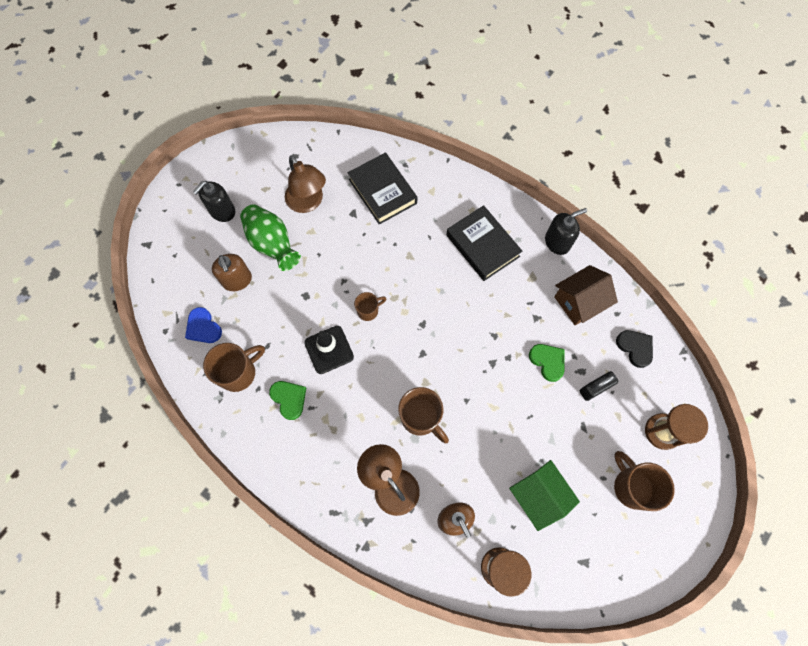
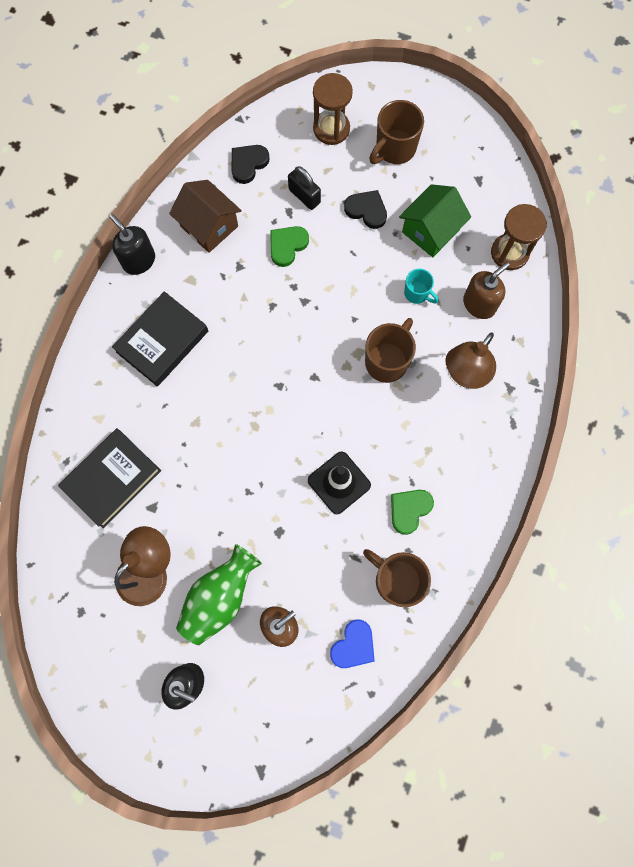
camera: 105 degrees left, 5 degrees up
brown mug [354,292,387,321] -> none
none -> black heart [344,190,387,229]
none -> turquoise mug [404,269,439,304]

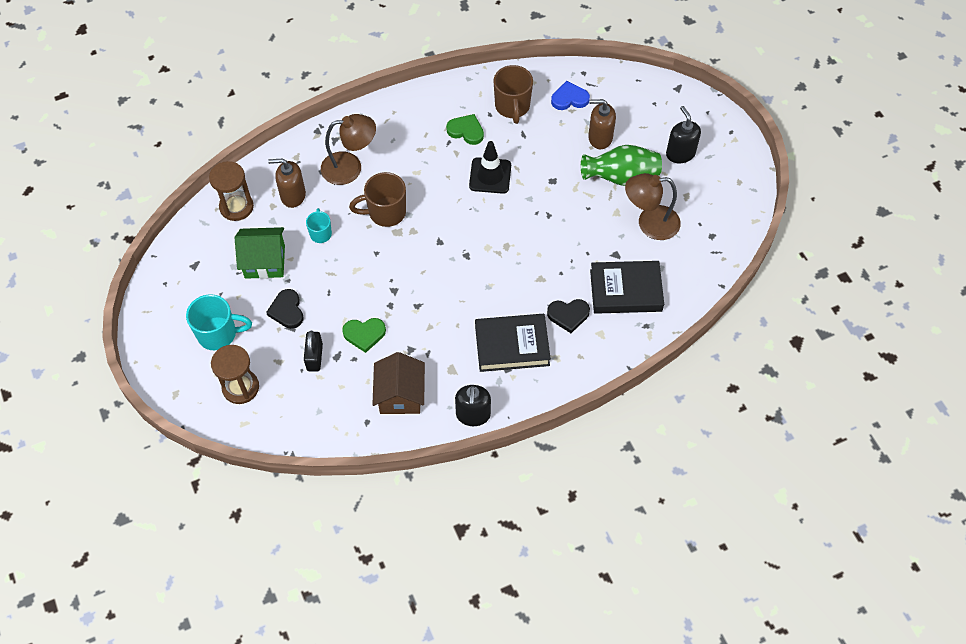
camera: 135 degrees left, 15 degrees down
black heart [231,145,270,184] -> black heart moved to [547,299,590,333]
brown mug [369,100,424,164] -> turquoise mug [186,294,252,350]
green heart [391,490,434,535] -> green heart turned 150 degrees counterclockwise [446,114,484,145]

